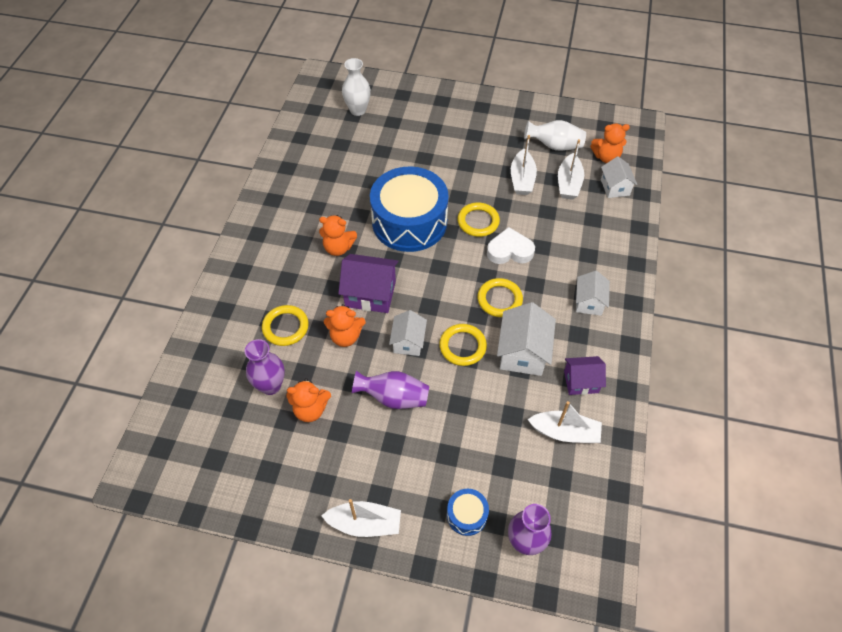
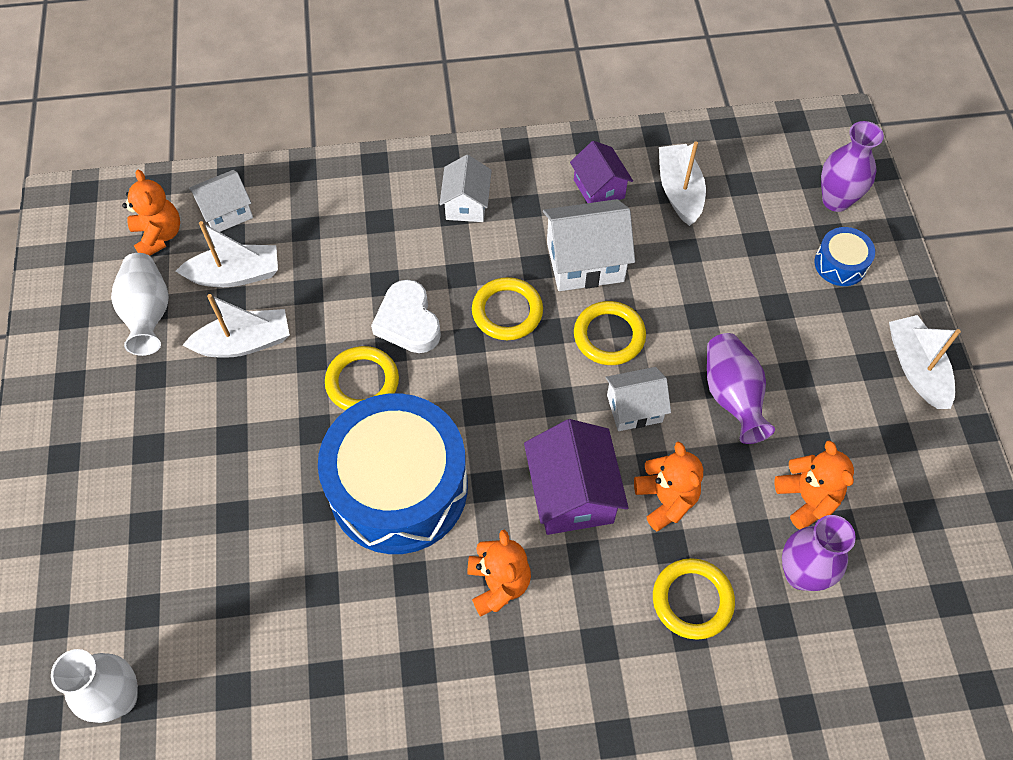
camera: 110 degrees left, 5 degrees up
white house [576,271,610,316] -> white house turned 75 degrees counterclockwise [439,155,492,222]

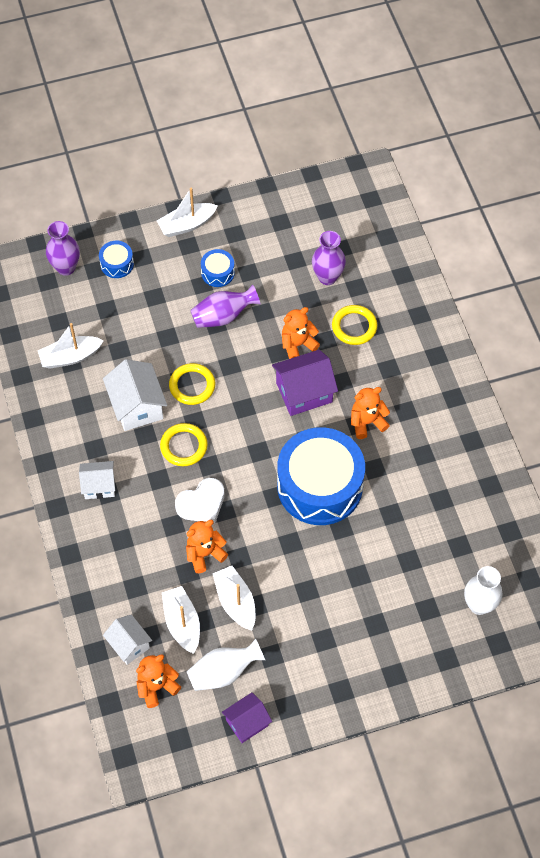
camera: 100 degrees left, 0 degrees up
yellow ring [325,346,399,410] -> none
purple house [570,141,633,203] -> purple house moved to [222,692,272,743]
white house [605,367,671,431] -> none
orange teddy bear [774,440,854,530] -> orange teddy bear moved to [186,520,228,573]
none -> blue drum [201,249,235,287]

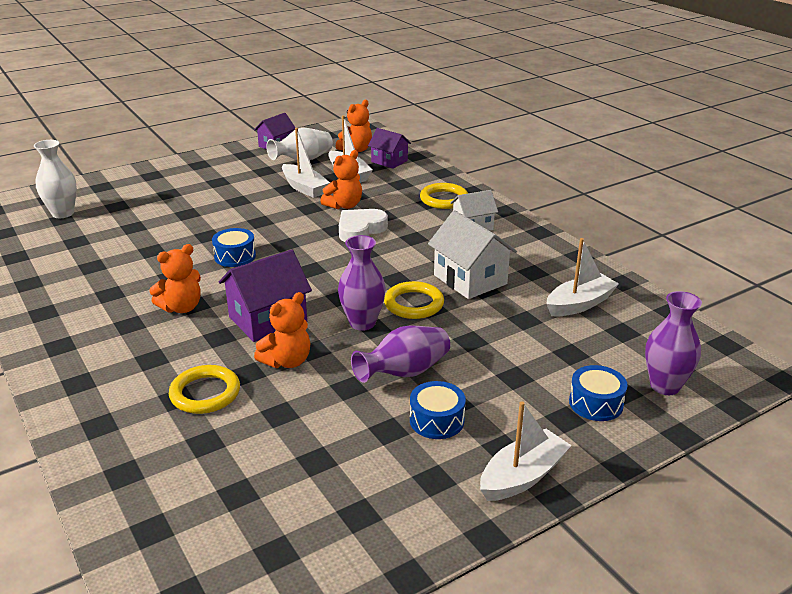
camera: 165 degrees right, 30 degrees down
white house [103,614,152,665] -> purple house [368,128,411,169]
yellow ring [160,423,208,466] -> yellow ring moved to [420,183,468,209]
blue drum [277,427,365,525] -> blue drum [212,228,256,267], size x0.42
purple vase [312,231,346,285] -> purple vase moved to [338,235,386,331]

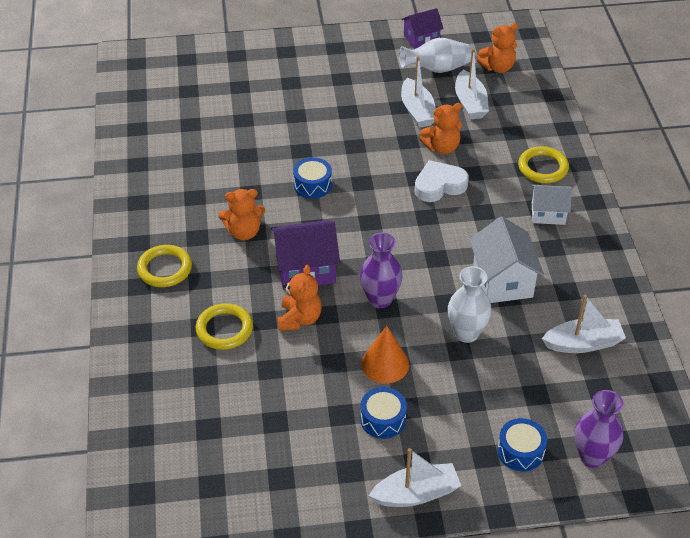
camera: 25 degrees right, 15 degrees up
white vase [34,140,77,218] -> white vase moved to [448,266,492,343]
orange teddy bear [254,292,311,368] -> orange teddy bear turned 60 degrees counterclockwise [278,265,322,331]
purple vase [351,325,450,383] -> orange cone [361,326,409,383]
purple house [368,128,411,169] -> none
yellow ring [384,281,444,319] -> yellow ring moved to [137,245,192,287]

